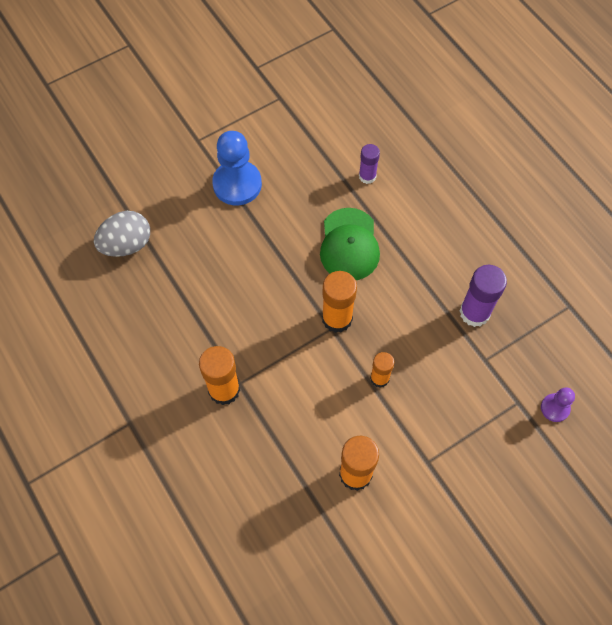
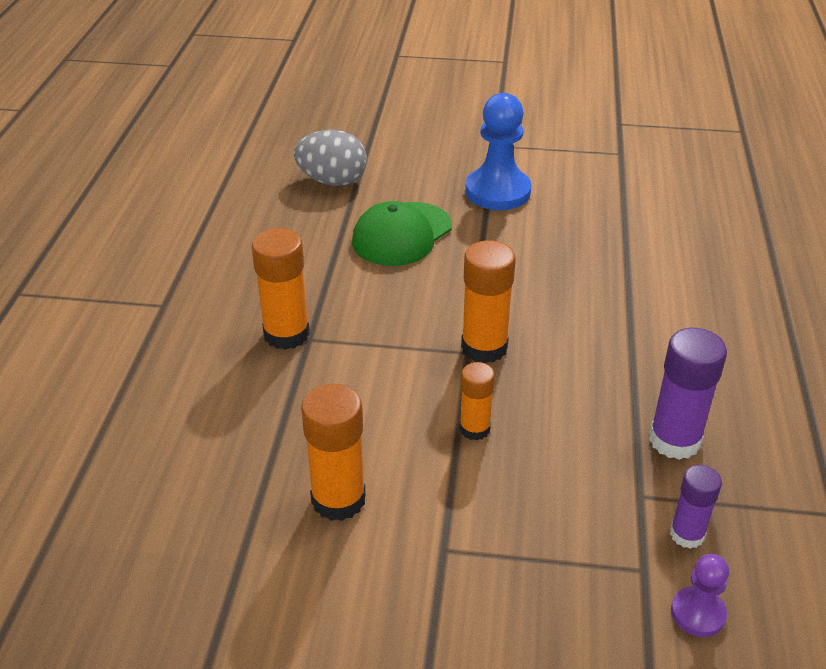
camera: 40 degrees right, 25 degrees down
green cap [320,208,380,280] -> green cap moved to [352,201,452,266]
purple glue stick [359,144,380,184] -> purple glue stick moved to [670,465,722,549]

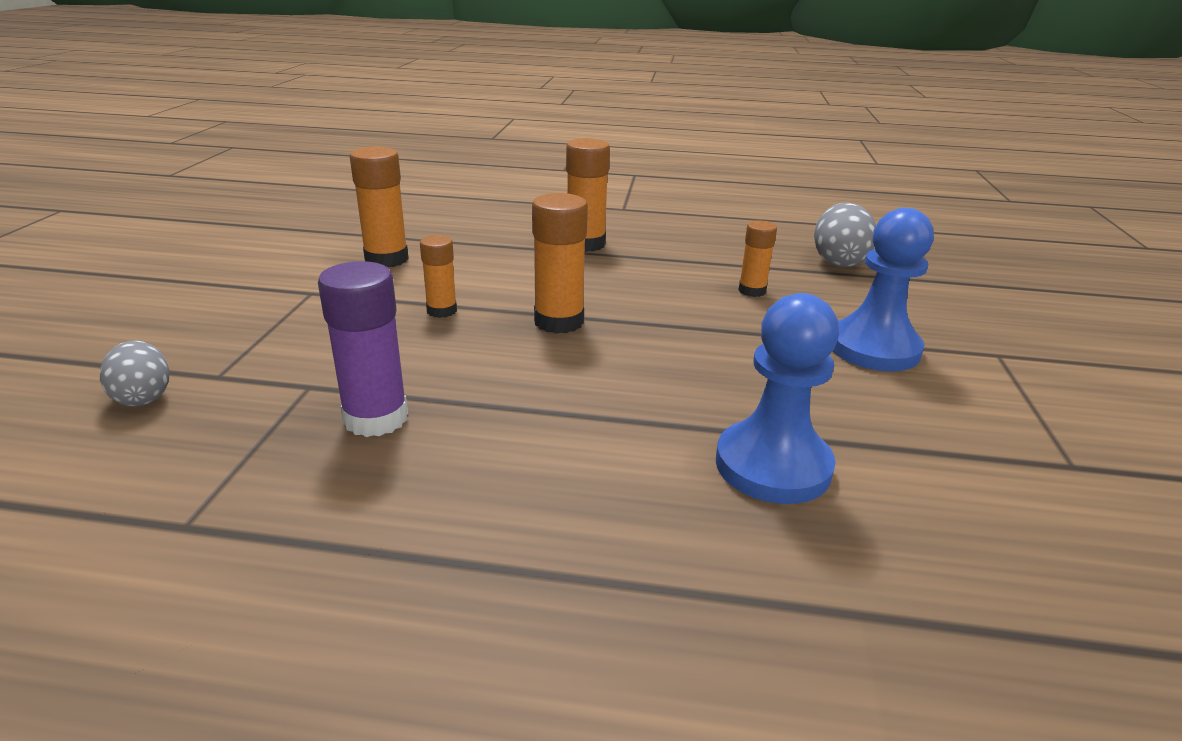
camera: 90 degrees right, 10 degrees down
green cap [352,201,452,266] -> orange glue stick [738,221,777,297]
purple glue stick [670,465,722,549] -> none
purple pawn [671,554,729,637] -> grey egg [100,340,169,407]
none -> blue pawn [716,293,839,504]

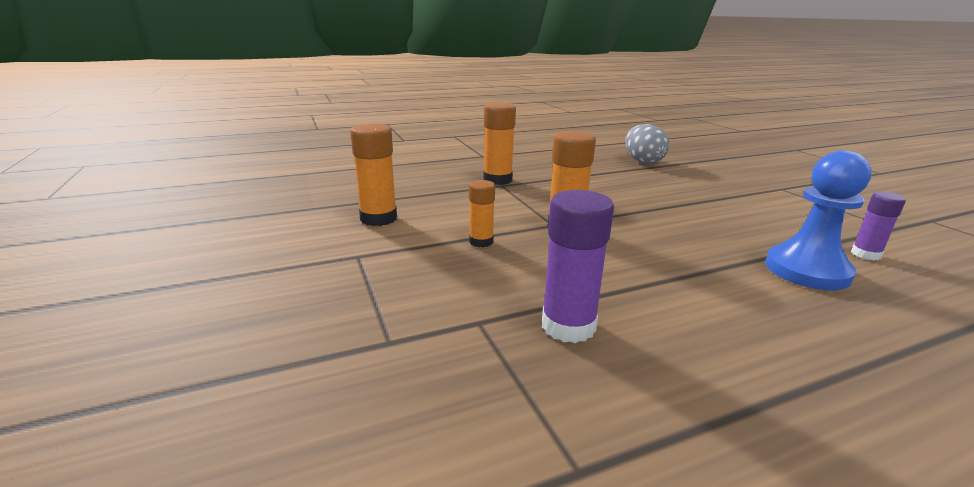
camera: 30 degrees left, 5 degrees down
grey egg [100,340,169,407] -> none
orange glue stick [738,221,777,297] -> none
blue pawn [833,208,934,371] -> none
none -> purple glue stick [851,191,906,260]

